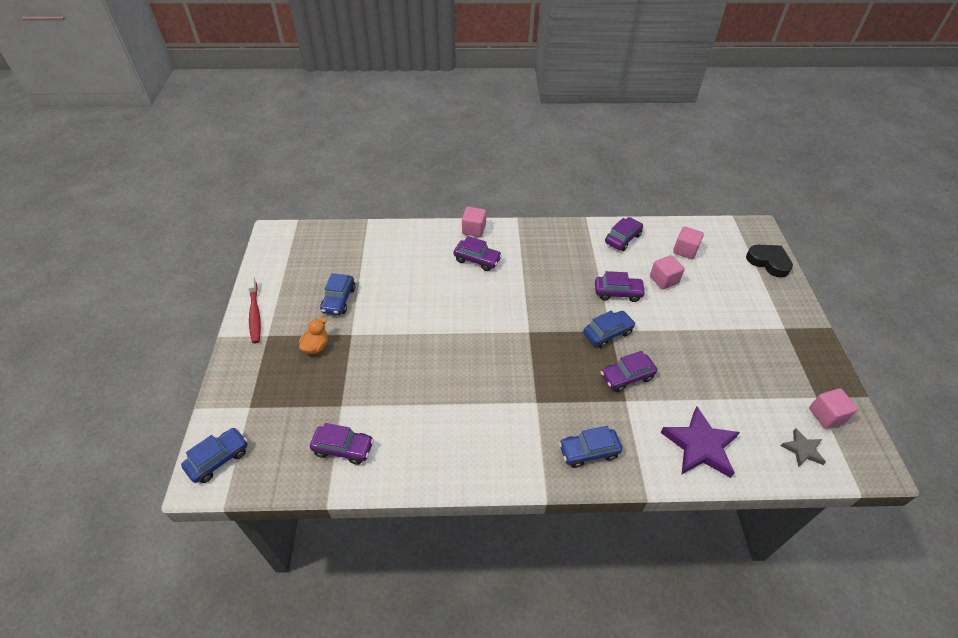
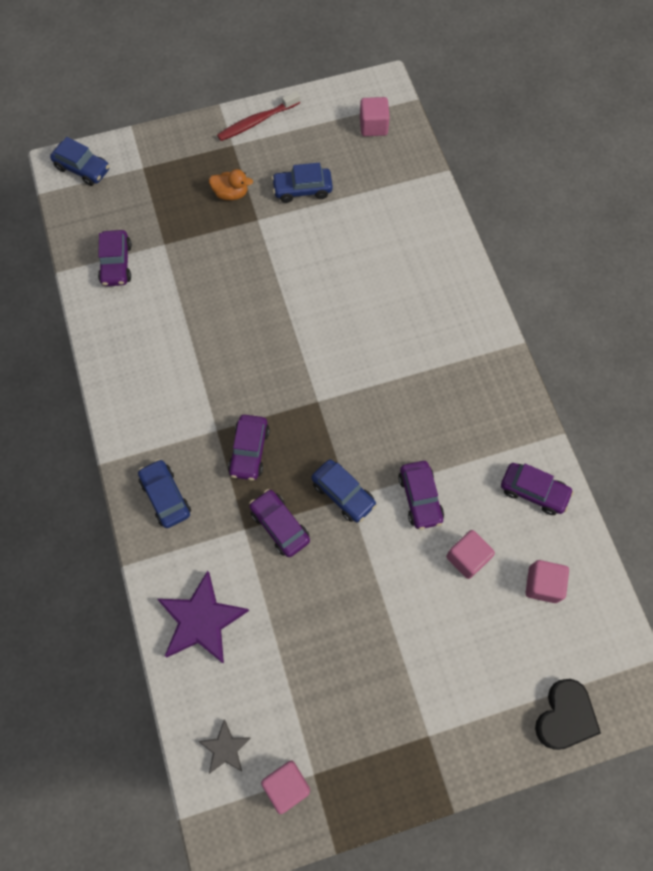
camera: 75 degrees right, 20 degrees up
purple car [453,236,502,271] -> purple car moved to [228,415,270,481]
pink cube [462,207,486,237] -> pink cube moved to [360,97,390,136]

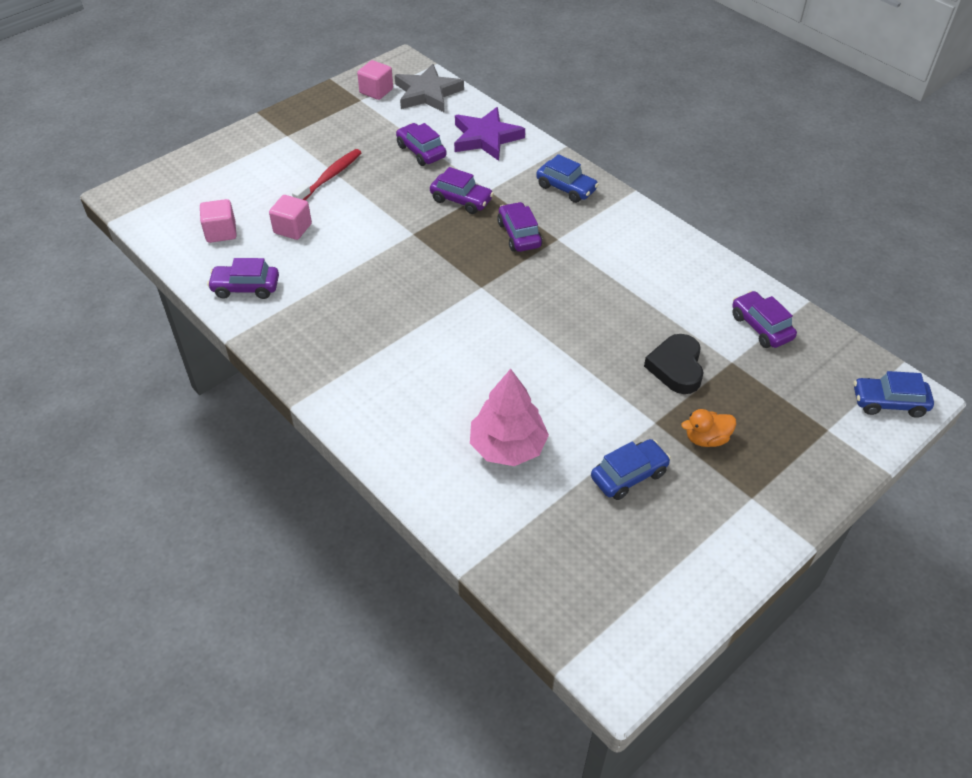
camera: 155 degrees right, 20 degrees down
grey star [198,719,250,774] -> grey star [395,64,464,113], size x1.85
red toothbrush [217,91,300,141] -> red toothbrush moved to [292,149,361,200]
blue car [312,459,377,522] -> none
pink cube [360,97,390,136] -> none
purple car [398,461,444,530] -> purple car moved to [396,123,446,166]
black heart [535,679,601,750] -> black heart moved to [644,334,704,394]
none -> pink tree [470,369,549,466]

